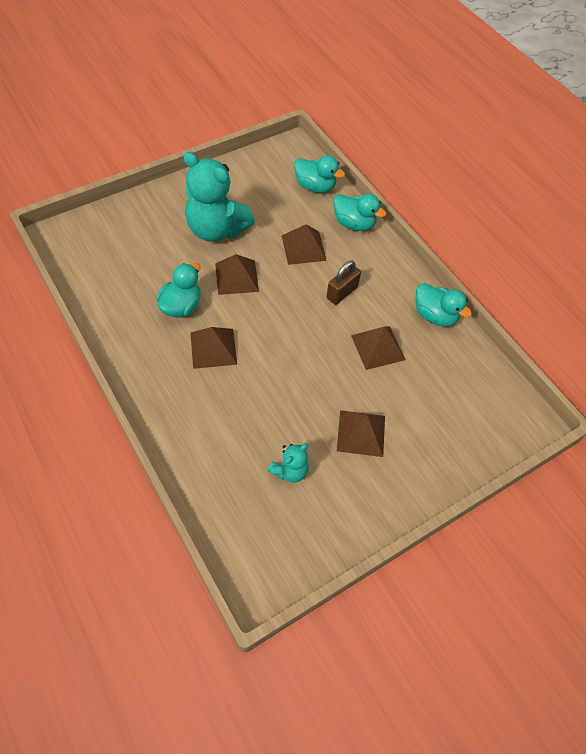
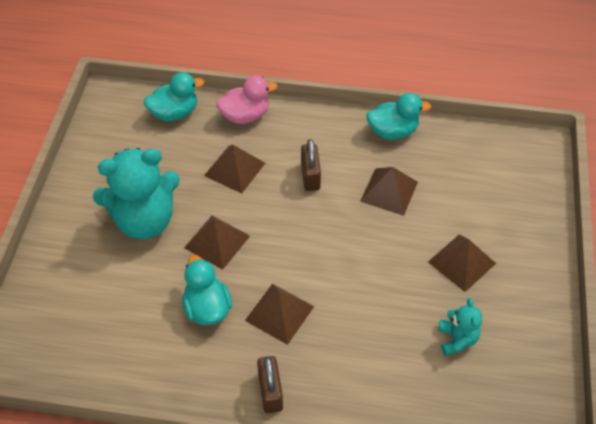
camera: 45 degrees left, 5 degrees down
turquoise duck [333,194,386,231] -> pink duck [216,76,278,124]
none -> brown padlock [257,356,283,413]

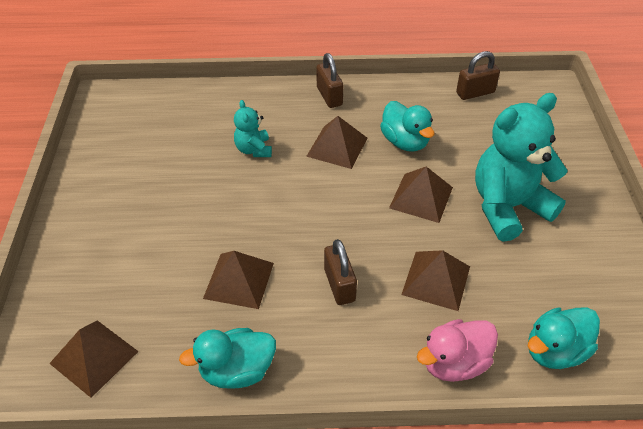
camera: 170 degrees right, 5 degrees down
brown pyramid [428,235,496,292] -> brown pyramid moved to [49,320,139,398]
turquoise teddy bear [438,298,482,356] -> turquoise teddy bear moved to [234,100,272,157]
none -> brown padlock [456,51,500,100]

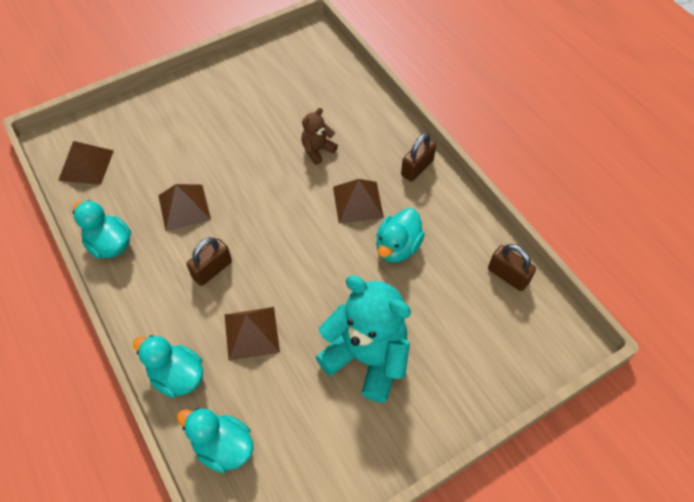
camera: 60 degrees right, 10 degrees up
turquoise teddy bear [234,100,272,157] -> brown teddy bear [301,108,338,165]
brown pyramid [389,166,453,223] -> none
pink duck [417,319,498,382] -> turquoise duck [133,335,203,398]

